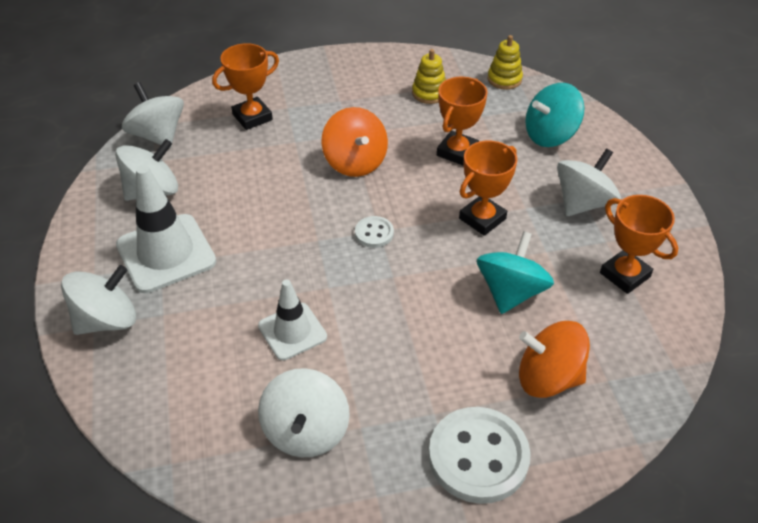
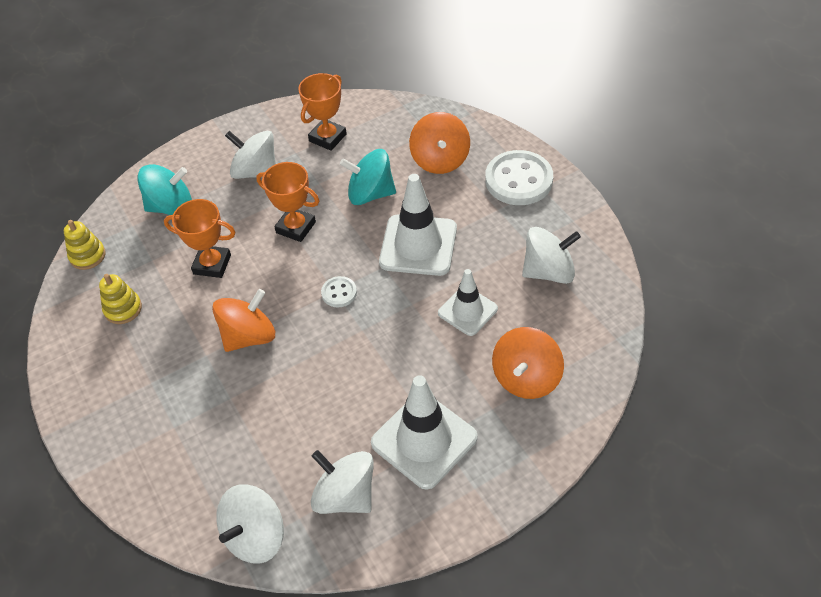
camera: 105 degrees left, 5 degrees up
white spinning top [61,265,136,335] -> none
orange trophy [212,43,279,130] -> none
turquoise spinning top [525,83,585,147] -> turquoise spinning top turned 60 degrees counterclockwise [137,164,192,215]
none -> white traffic cone [379,174,457,276]
none -> orange spinning top [492,327,564,399]

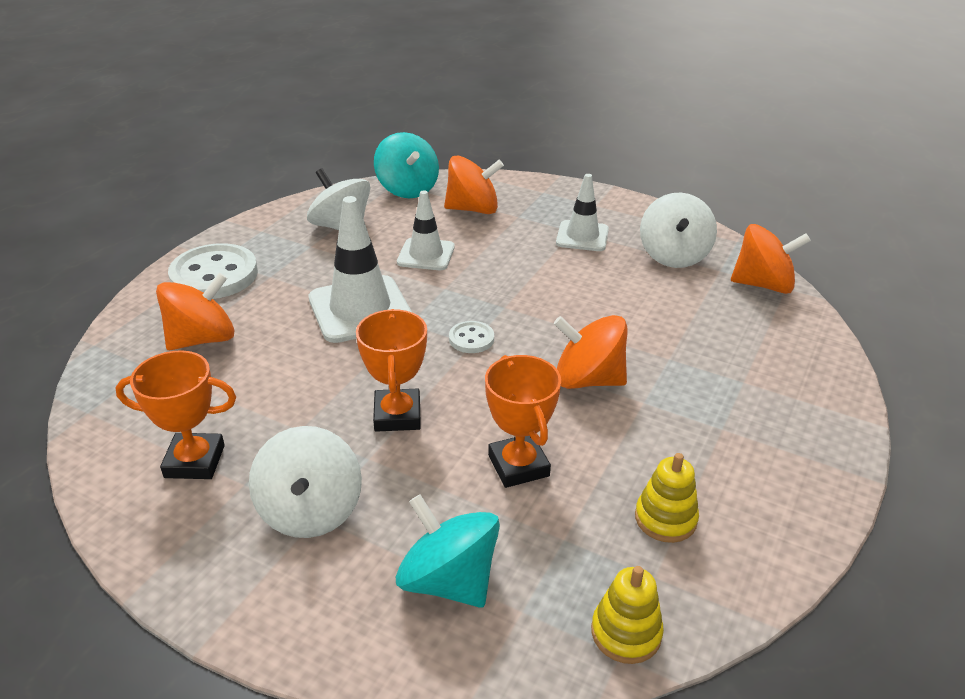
camera: 125 degrees left, 15 degrees down
white spinning top [216,484,284,564] -> orange spinning top [731,224,811,294]
turquoise spinning top [340,149,396,205] -> turquoise spinning top moved to [374,132,439,198]
white traffic cone [371,375,478,490] -> white traffic cone [556,174,609,251], size x0.62

